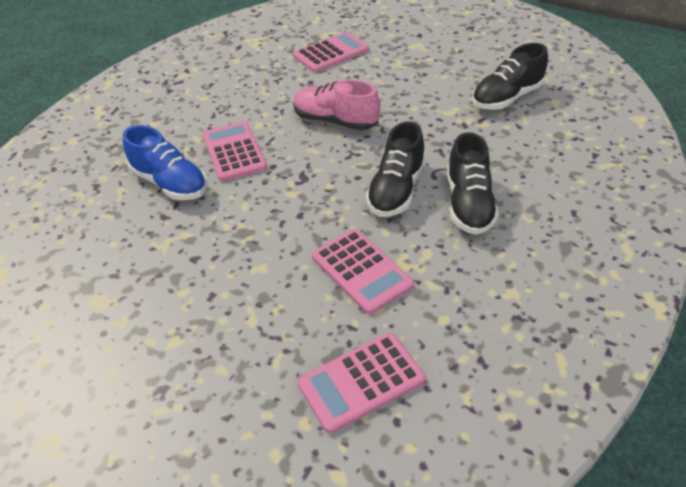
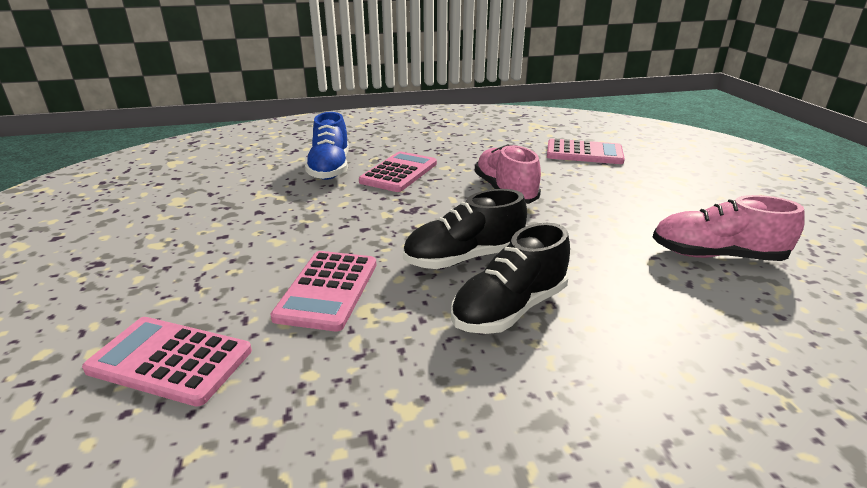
camera: 45 degrees right, 15 degrees down
black shoe [472,43,548,110] -> pink shoe [652,195,805,261]

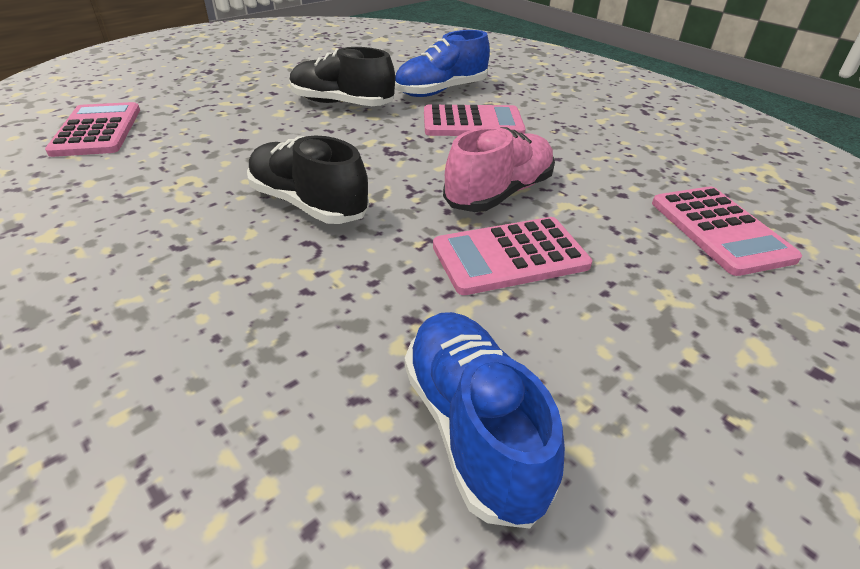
camera: 60 degrees right, 10 degrees up
pink calculator [270,251,376,331] -> pink calculator moved to [433,217,592,295]
black shoe [451,223,570,334] -> black shoe moved to [290,47,395,106]
pink shoe [652,195,805,261] -> blue shoe [405,312,565,528]

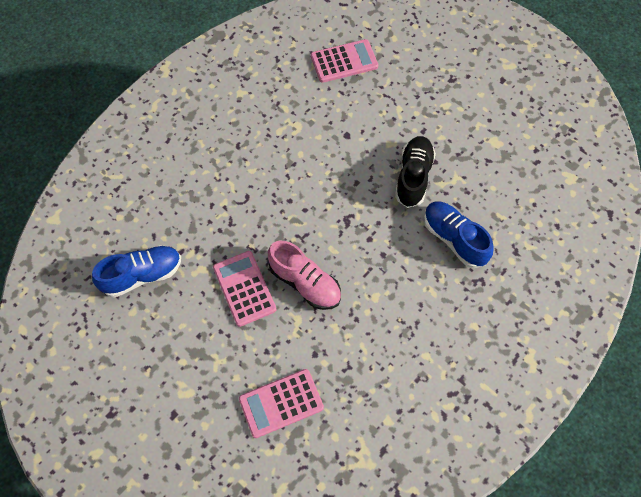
camera: 85 degrees right, 25 degrees up
black shoe [247,135,369,224] -> none
pink calculator [424,104,526,136] -> none

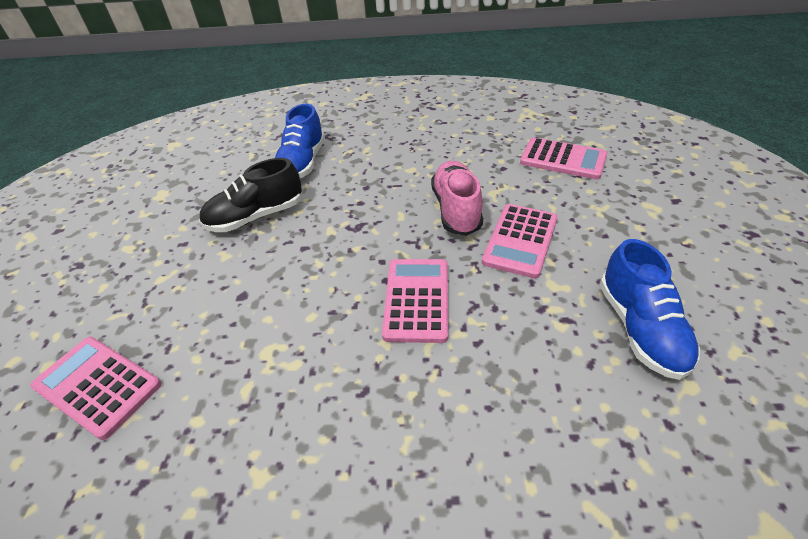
camera: 130 degrees left, 20 degrees down
blue shoe [92,245,181,298] -> blue shoe turned 120 degrees counterclockwise [600,239,700,380]
none -> pink calculator [382,259,448,343]

